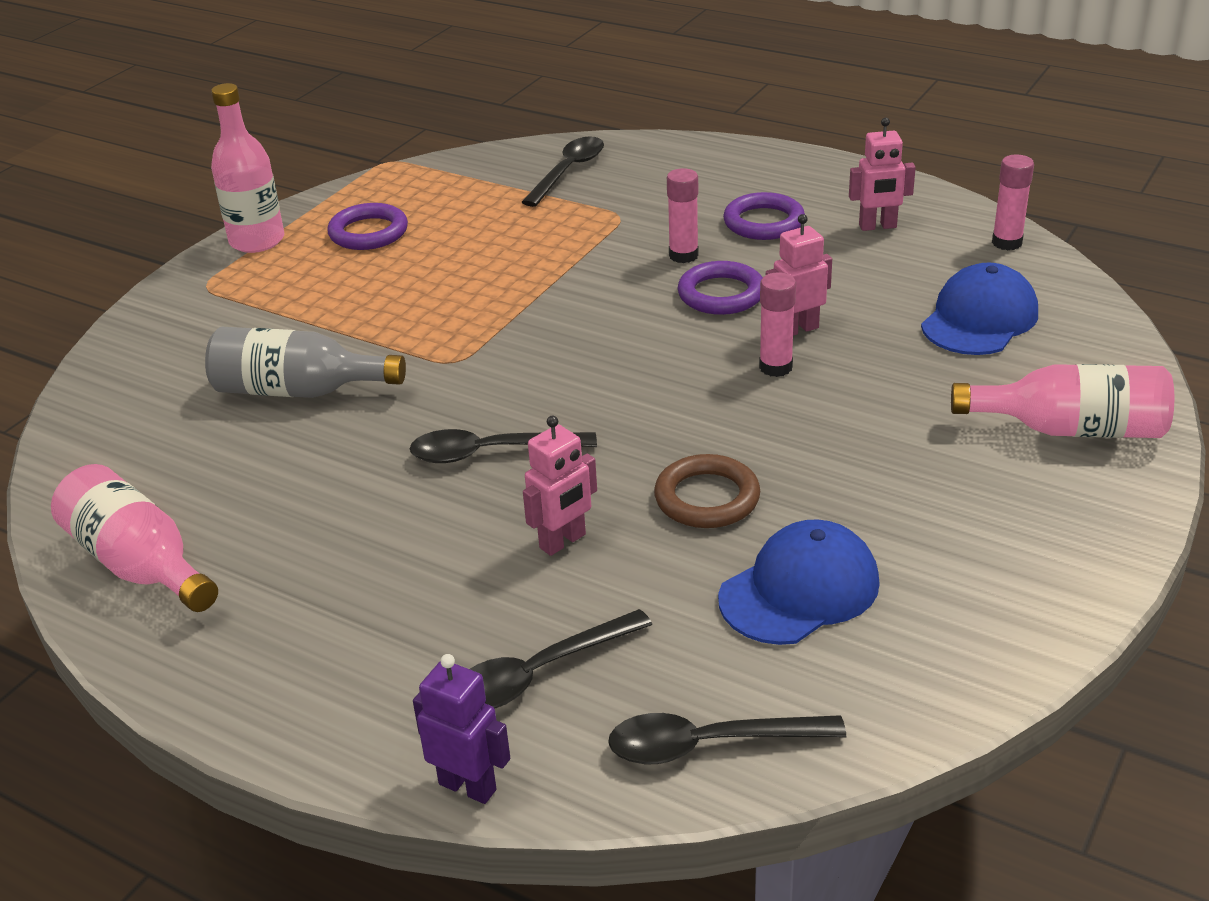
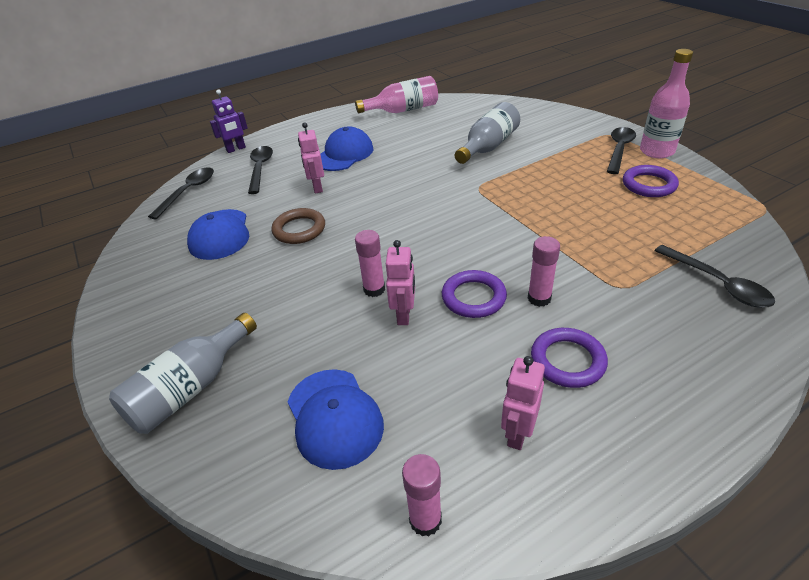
camera: 120 degrees right, 5 degrees up
black spoon [409,429,597,463] -> black spoon moved to [607,127,636,174]
pink bottle [951,364,1174,438] -> grey bottle [109,313,257,434]
none -> blue cap [320,127,373,171]

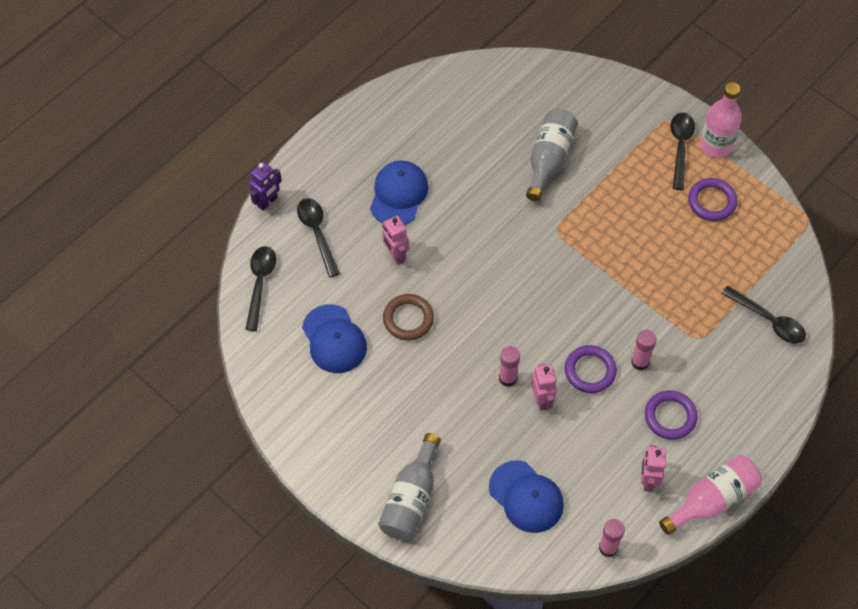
camera: 20 degrees left, 20 degrees up
pink bottle [355,76,438,113] -> pink bottle moved to [659,455,762,535]

